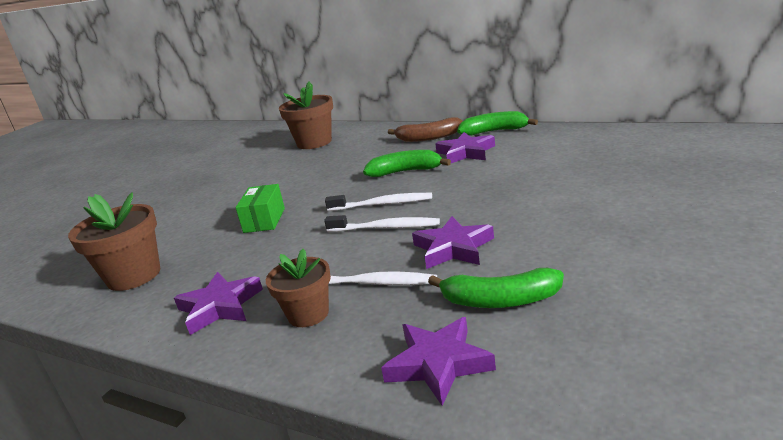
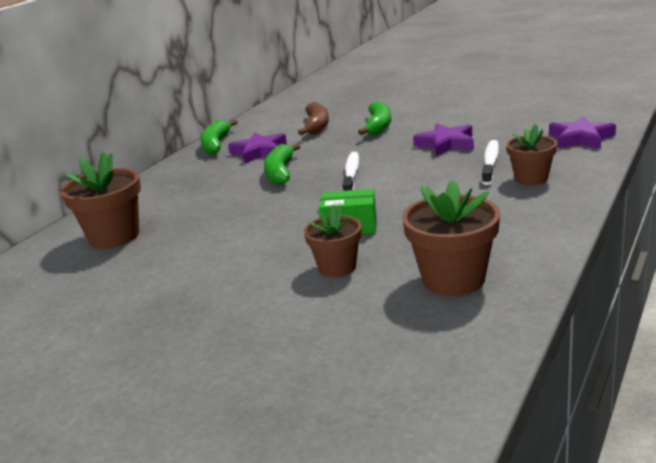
camera: 90 degrees left, 0 degrees up
purple star [174,272,263,335] -> none
white toothbrush [324,215,440,232] -> none
brown banana [388,117,463,142] -> brown banana moved to [298,102,329,135]
green banana [428,268,564,308] -> green banana moved to [358,101,391,135]
none -> brown flower pot [304,204,362,277]

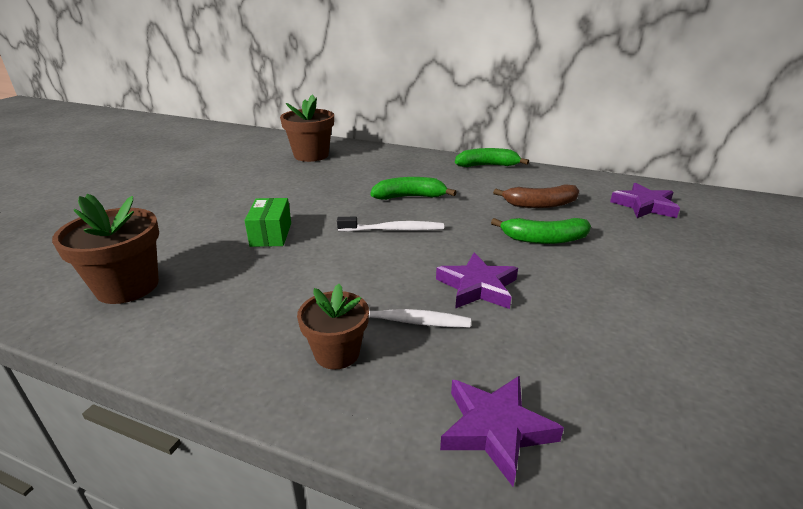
camera: 80 degrees right, 5 degrees up
purple star [228,132,287,164] -> purple star moved to [610,183,680,218]
brown flower pot [304,204,362,277] -> none

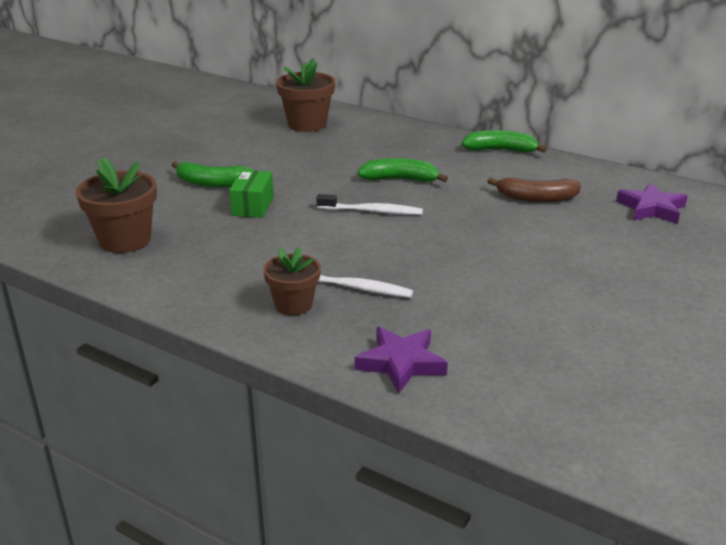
camera: 10 degrees right, 0 degrees up
purple star [436,252,518,309] -> none
green banana [491,218,591,244] -> green banana moved to [172,161,255,187]

